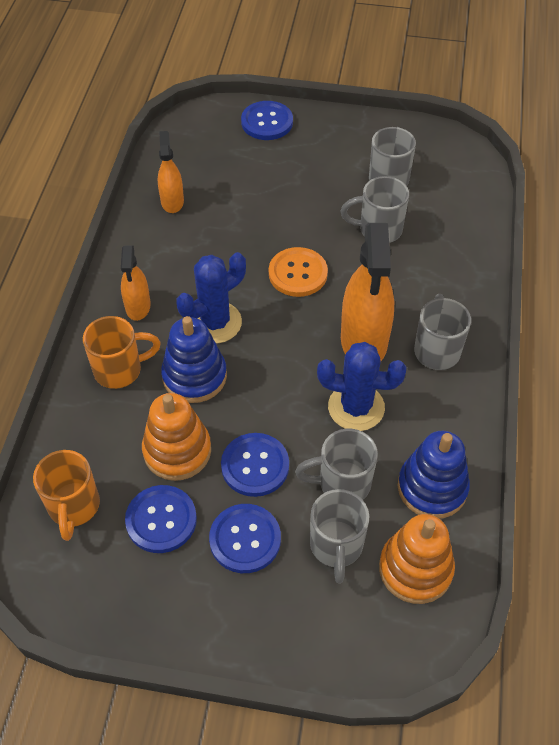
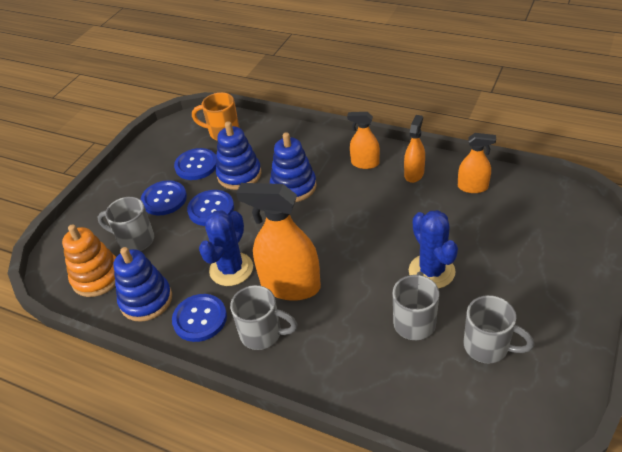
camera: 110 degrees right, 10 degrees down
orange mug [83,316,161,389] -> none
orange stacking toy [142,393,211,481] -> blue stacking toy [216,121,261,190]
blue cactus [176,252,246,344] -> blue cactus moved to [409,210,458,289]
blue button [241,101,293,140] -> blue button moved to [172,294,227,342]
orange button [269,247,328,297] -> none
grey mug [295,429,378,500] -> none
none -> orange spray bottle [404,115,425,183]

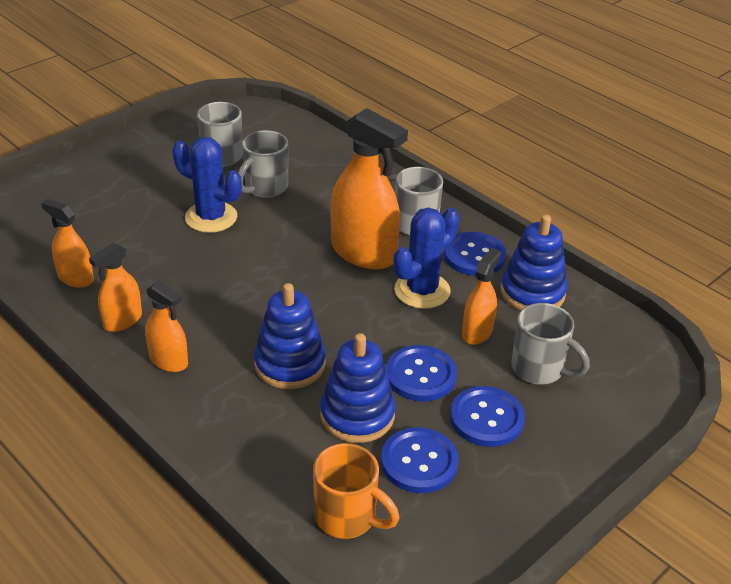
camera: 165 degrees left, 5 degrees down
orange stacking toy [62,224,116,297] -> none
blue cactus [409,210,458,289] -> blue cactus turned 60 degrees counterclockwise [173,137,242,233]
none -> orange spray bottle [462,248,501,345]

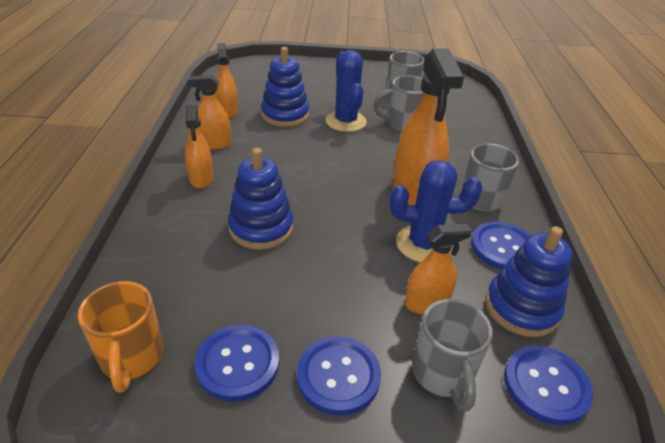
camera: 45 degrees right, 0 degrees up
blue stacking toy [320,333,396,443] -> blue stacking toy moved to [261,47,309,127]
blue button [386,345,457,402] -> blue button moved to [504,346,593,425]

